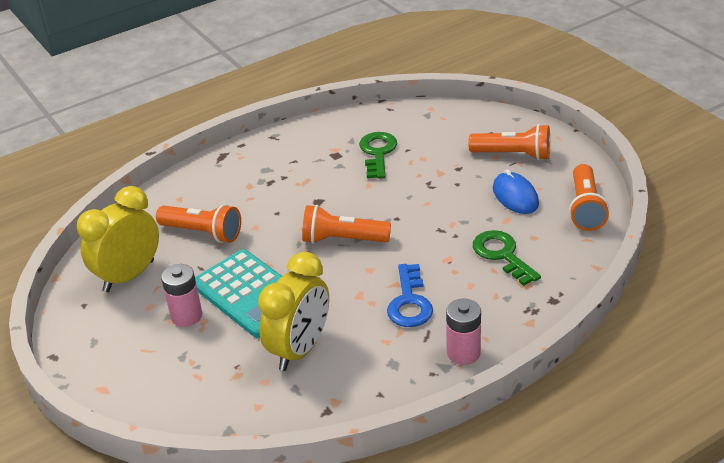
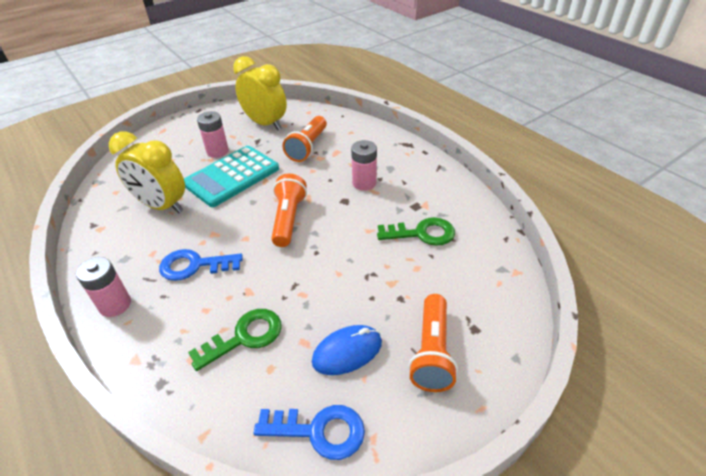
camera: 85 degrees right, 5 degrees up
orange flashlight [569,164,609,231] -> blue key [254,405,365,460]
none -> pink battery [351,140,377,191]

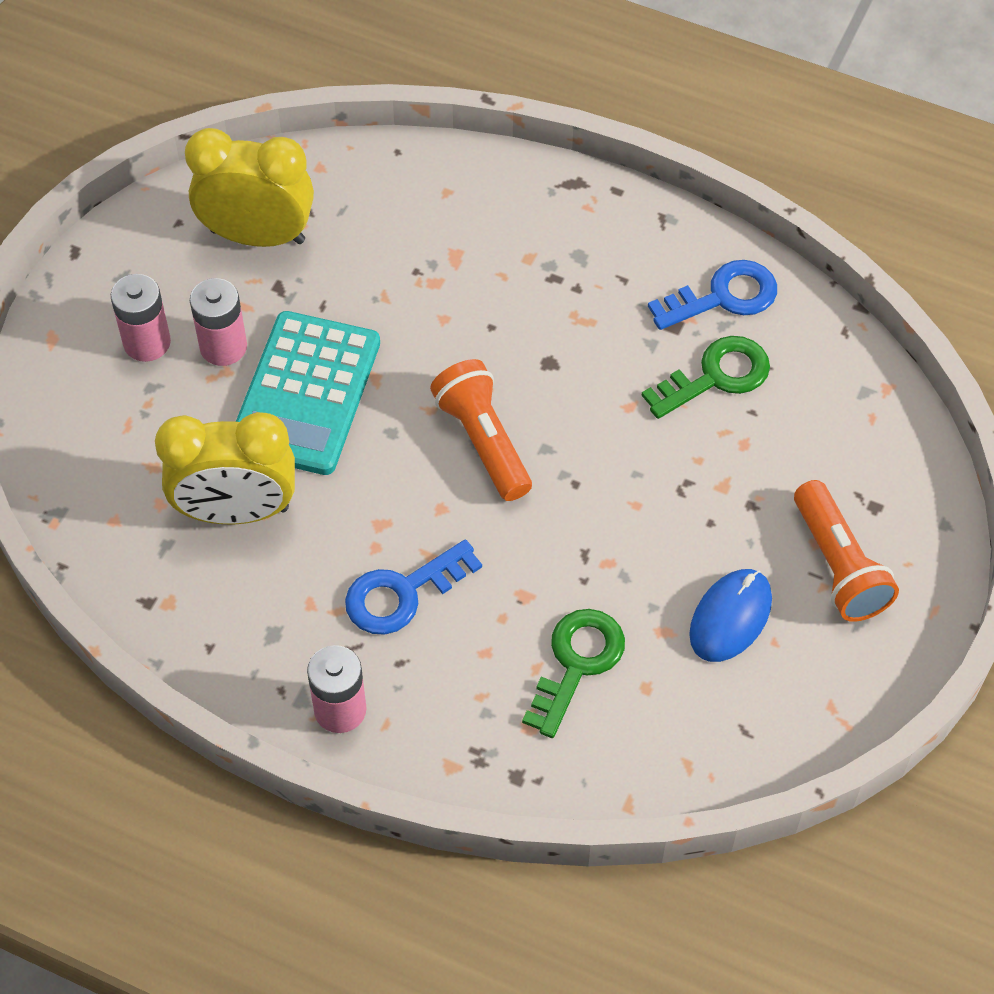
camera: 30 degrees left, 15 degrees up
blue key [254,405,365,460] -> blue key moved to [648,260,777,330]
orange flashlight [283,116,327,162] -> none
pink battery [351,140,377,191] -> pink battery moved to [111,274,171,362]

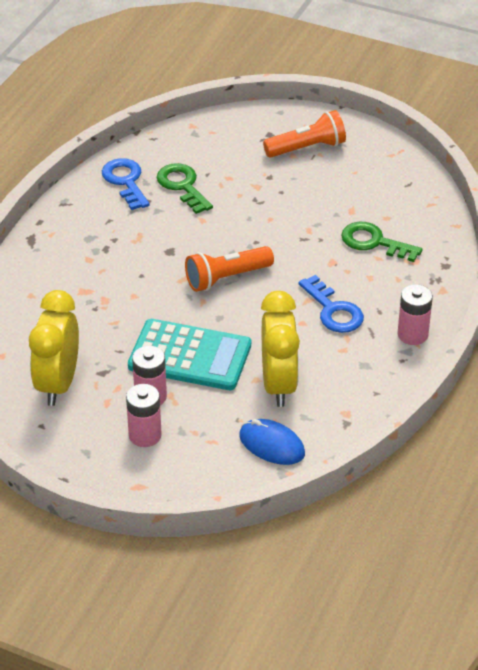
camera: 90 degrees left, 15 degrees down
blue mouse [689,569,772,662] -> blue mouse moved to [239,419,305,465]

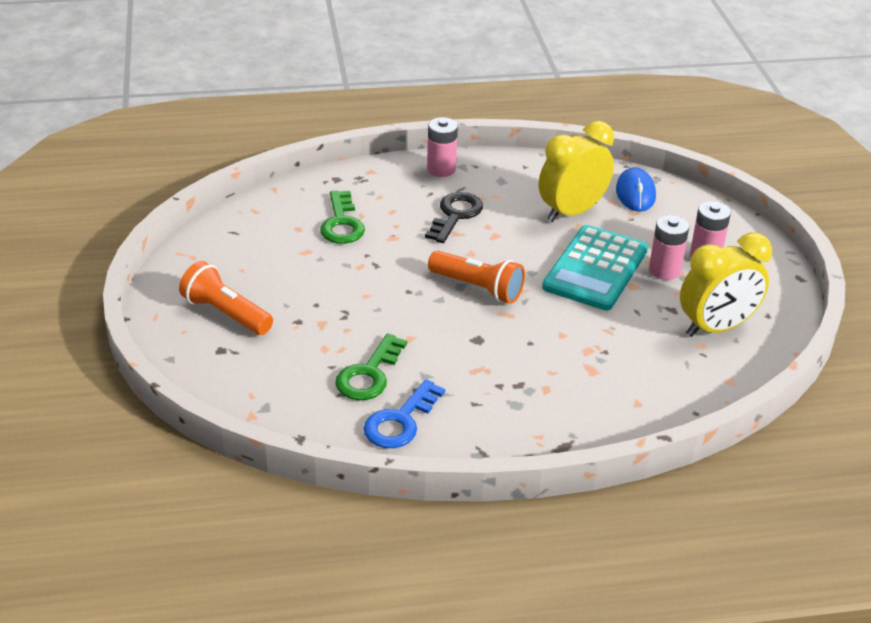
camera: 125 degrees left, 5 degrees down
turquoise calculator [128,319,251,390] -> turquoise calculator turned 135 degrees counterclockwise [542,225,648,310]
blue key [298,275,364,333] -> black key [425,192,483,243]

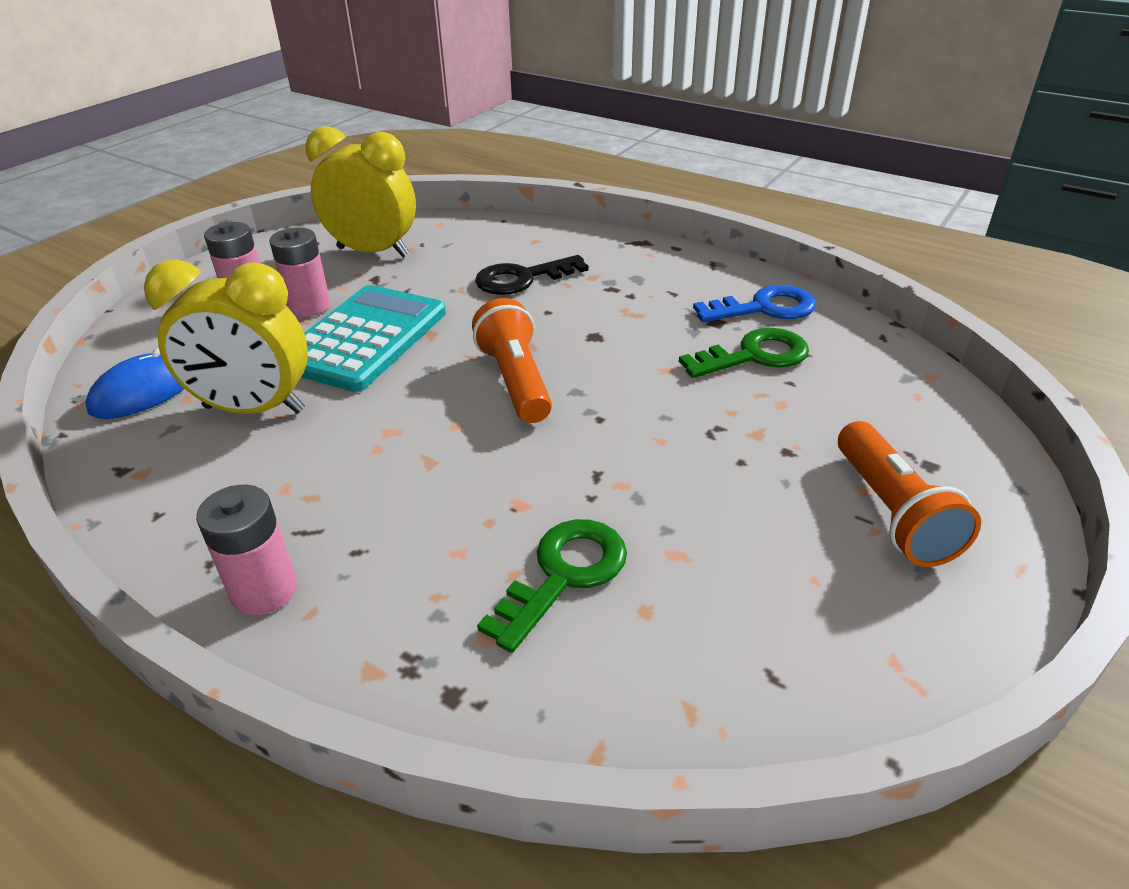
camera: 135 degrees left, 0 degrees up
black key [425,192,483,243] -> black key moved to [475,255,589,295]
turquoise calculator [542,225,648,310] -> turquoise calculator turned 45 degrees counterclockwise [301,285,446,392]

